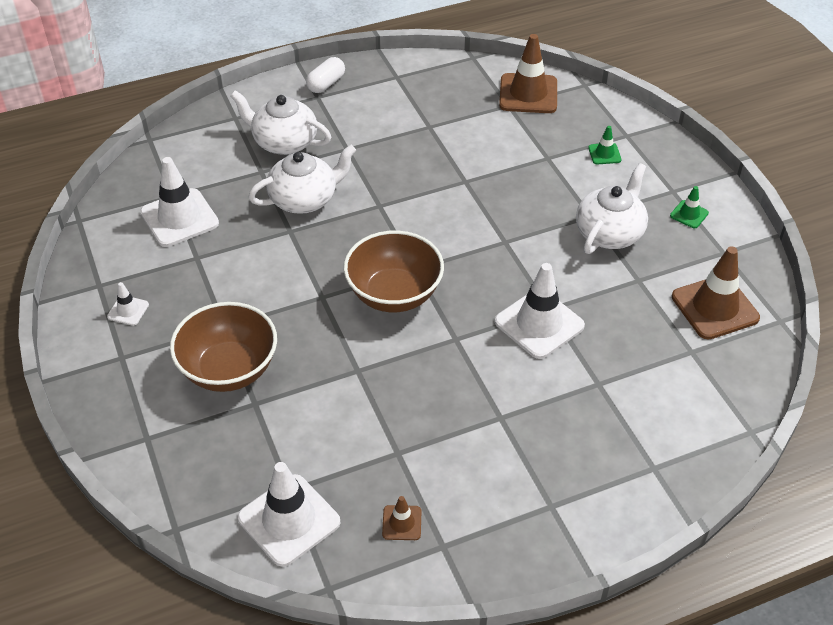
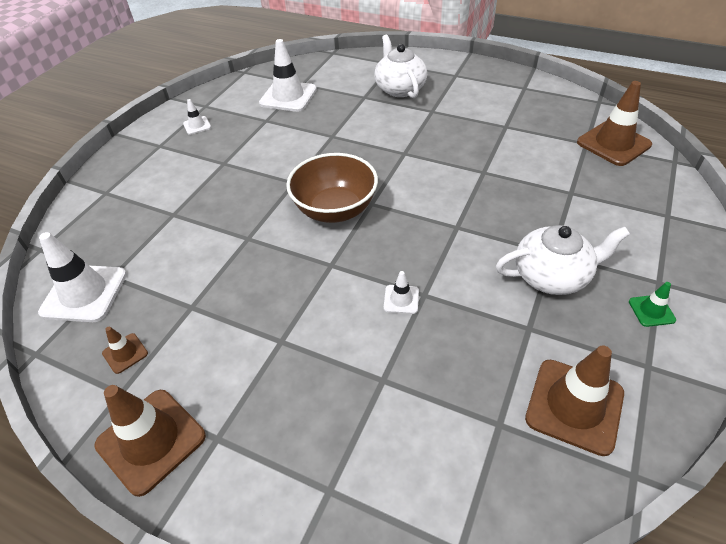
camera: 50 degrees right, 0 degrees up
brown bowl [170,302,277,392] -> none
white teapot [248,145,356,214] -> none
white capsule [306,57,345,93] -> none
white traffic cone [495,263,585,359] -> white traffic cone [384,271,419,314], size x0.48
green traffic cone [588,126,621,164] -> none
none -> brown traffic cone [94,385,206,497]

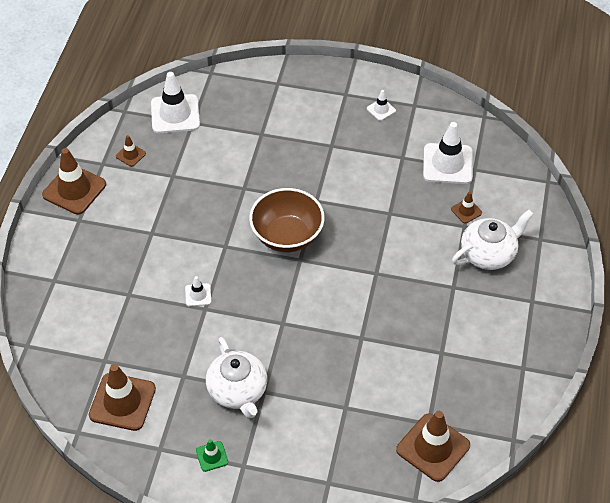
camera: 75 degrees right, 5 degrees up
none -> brown traffic cone [451,192,482,223]

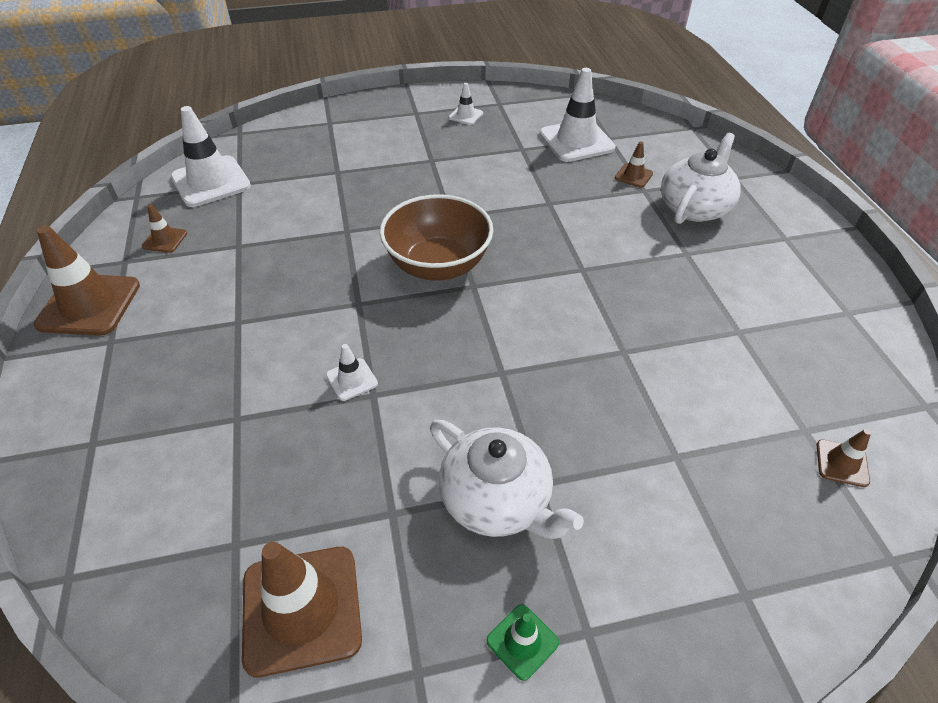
camera: 25 degrees left, 5 degrees down
brown traffic cone [396,411,470,482] -> brown traffic cone [817,429,871,487], size x0.48

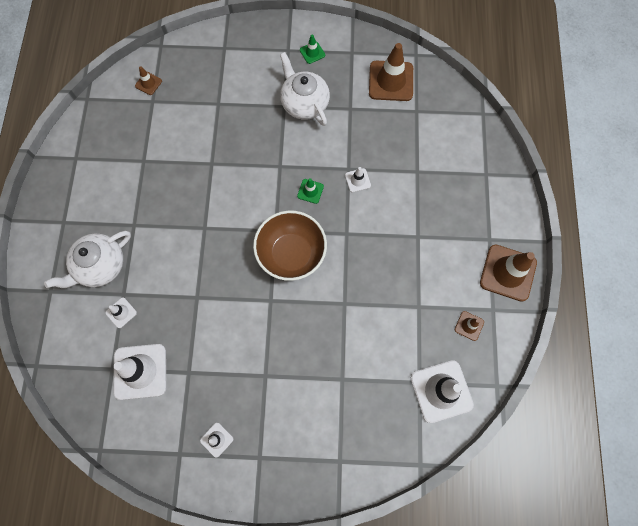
camera: 165 degrees left, 25 degrees up
brown traffic cone [615,141,653,188] -> white traffic cone [105,297,137,328]
none -> green traffic cone [297,178,324,204]

